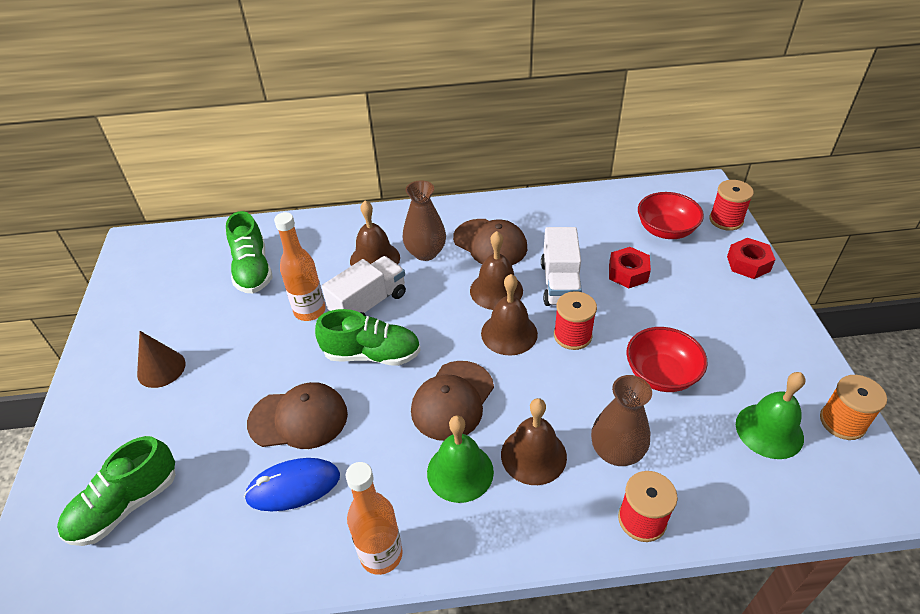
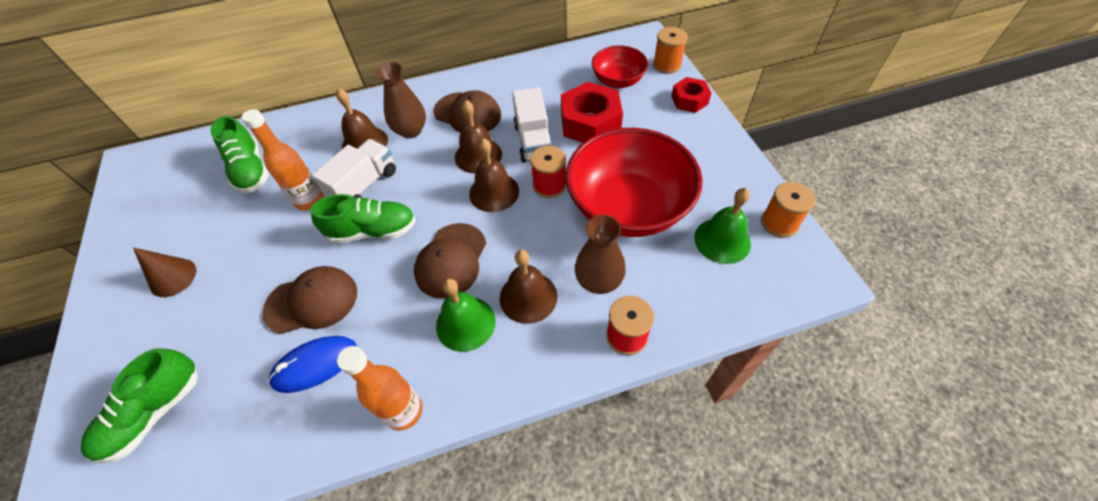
camera: 10 degrees left, 10 degrees up
red nut [609,247,651,288] -> red nut [561,82,623,143], size x1.72
red bowl [626,327,707,392] -> red bowl [566,128,703,237], size x1.89
red spool [709,180,754,231] -> orange spool [653,27,688,74]

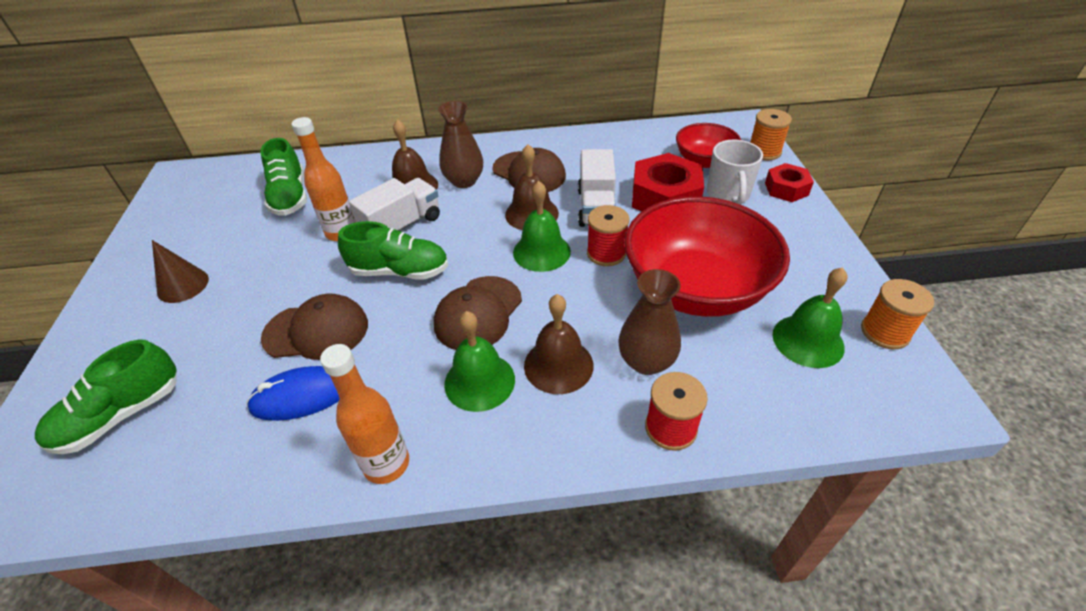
camera: 10 degrees right, 10 degrees down
brown bell [469,138,519,212] -> green bell [513,181,571,272]
none -> white mug [707,140,763,205]

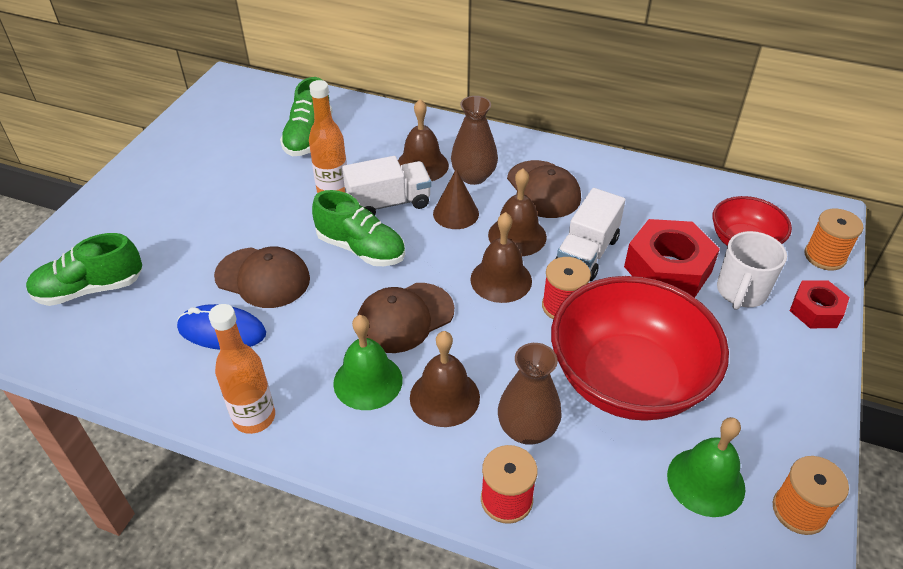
camera: 25 degrees right, 0 degrees up
brown cone [152,240,209,303] -> brown cone moved to [433,169,479,229]
green bell [513,181,571,272] -> brown bell [470,212,532,303]

